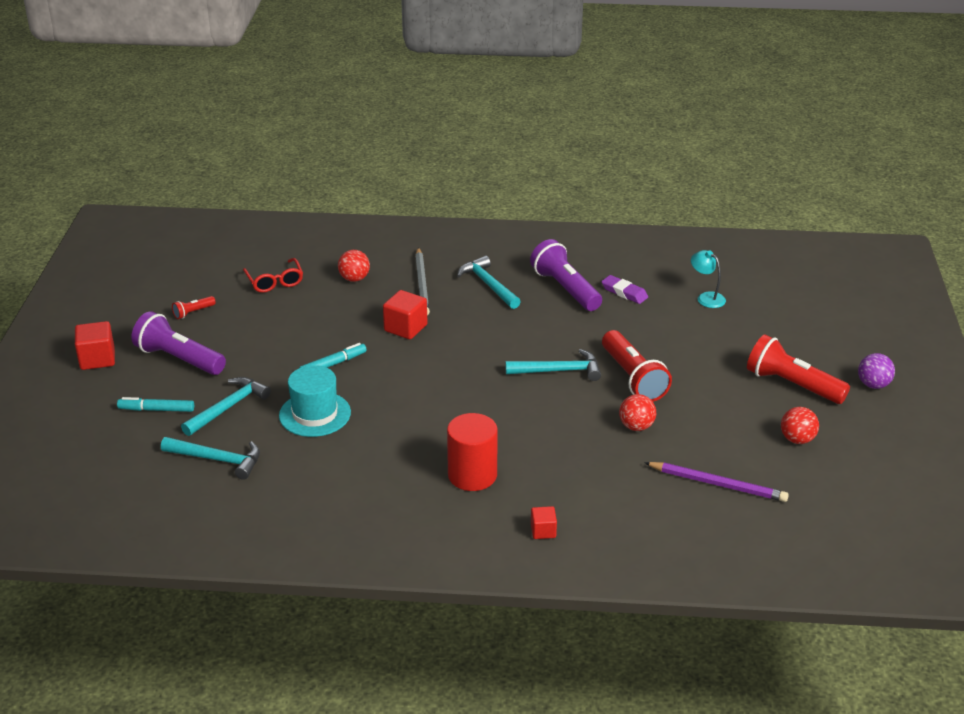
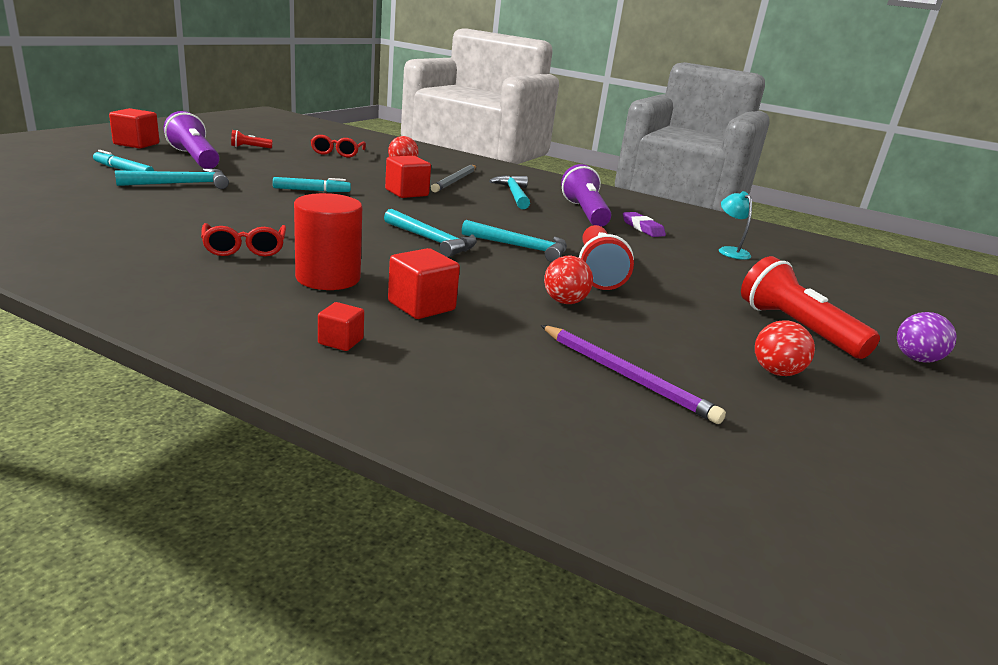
camera: 20 degrees right, 10 degrees down
turquoise hammer [161,437,260,480] -> turquoise hammer moved to [384,209,477,257]
turquoise hat [279,365,351,437] -> none
none -> red glasses [201,223,286,256]
none -> red cube [388,248,460,319]

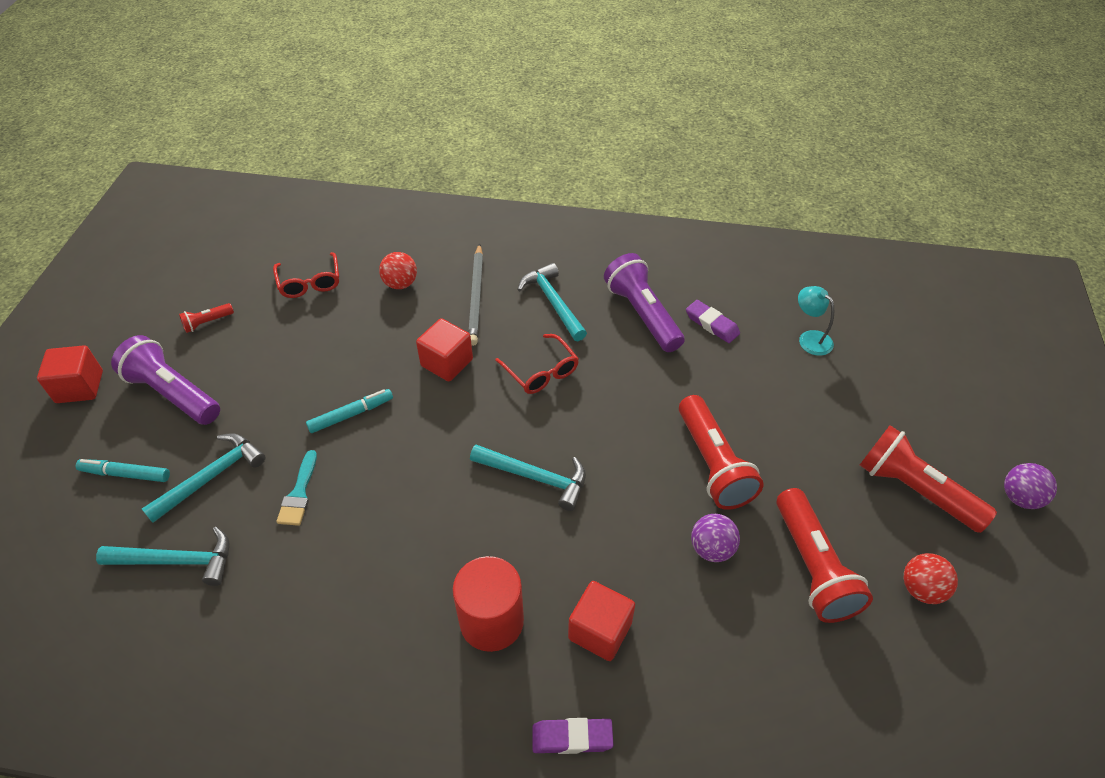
camera: 15 degrees left, 25 degrees up
red glasses [201,223,286,256] -> red glasses moved to [495,334,579,394]
red cube [318,302,364,351] -> purple eraser [532,718,613,754]
turquoise hammer [462,220,567,262] -> turquoise hammer moved to [96,527,229,586]
purple pencil [541,325,726,424] -> none
red ball [544,255,593,304] -> purple ball [691,514,740,562]
none -> turquoise brush [276,450,317,526]
none -> red flashlight [776,488,873,623]

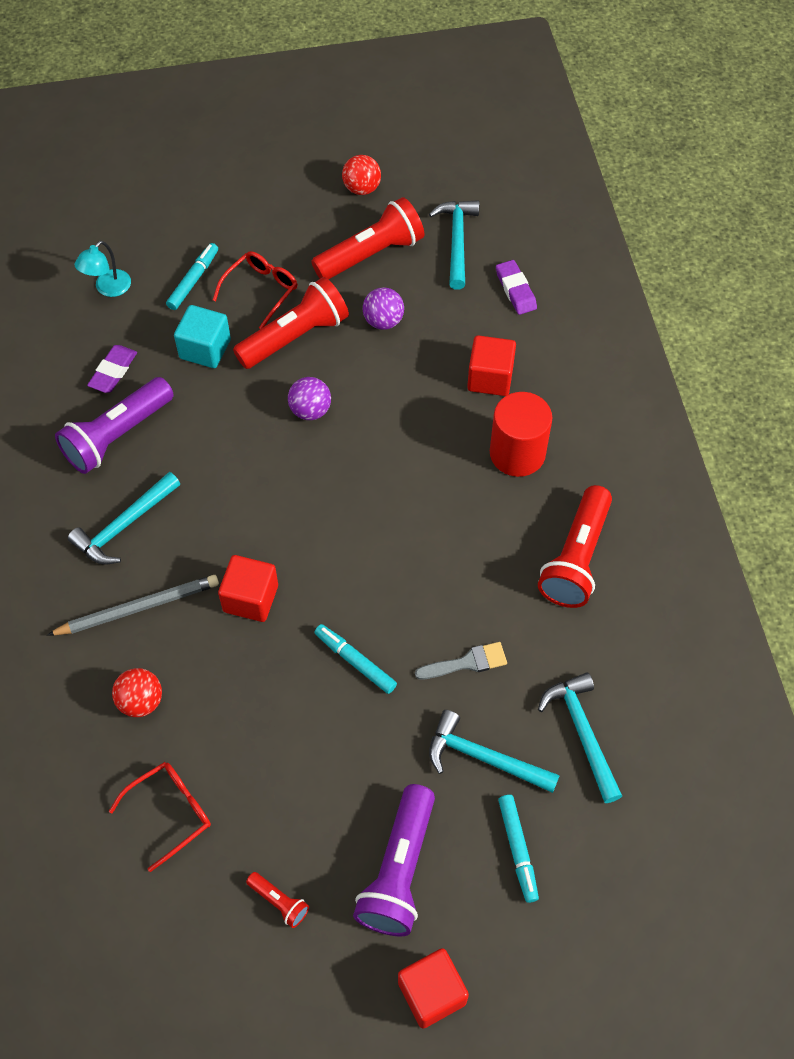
camera: 110 degrees left, 10 degrees up
turquoise brush [276,450,317,526] -> grey brush [415,642,507,679]
turquoise hammer [470,445,586,511] -> turquoise hammer moved to [429,200,479,290]
red glasses [495,334,579,394] -> red glasses moved to [213,251,297,329]
purple eraser [532,718,613,754] -> purple eraser moved to [496,260,537,315]
red flashlight [860,425,997,533] -> red flashlight moved to [538,485,612,608]
purple ball [1004,463,1057,509] -> purple ball moved to [288,377,331,420]
none -> turquoise marker [166,243,218,310]
none -> turquoise cube [174,305,231,368]

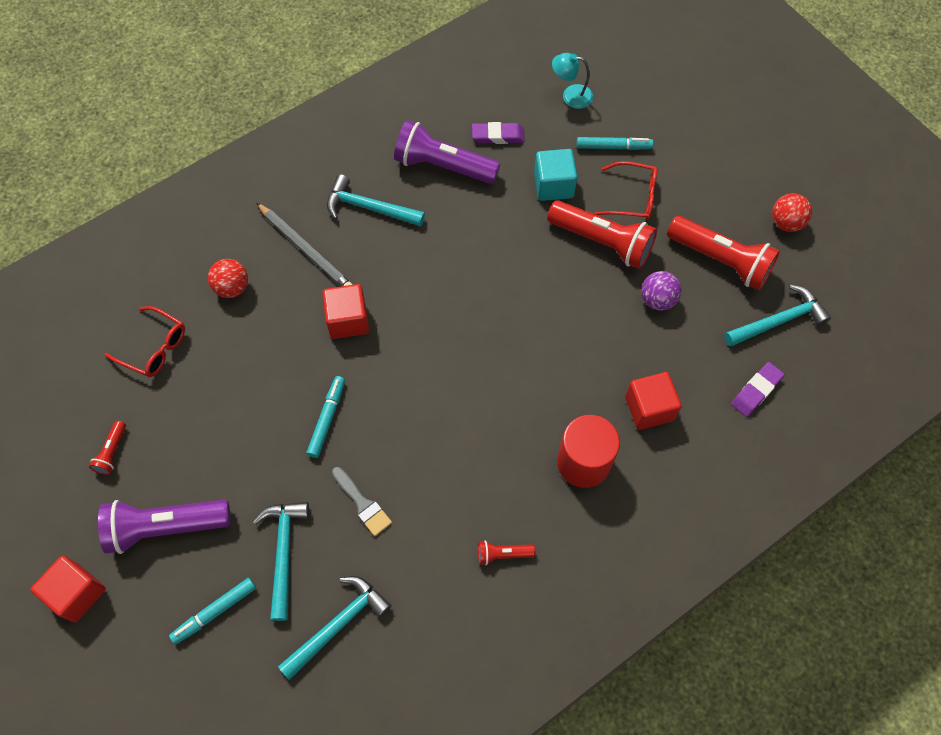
camera: 65 degrees right, 5 degrees up
purple ball [288,377,331,420] -> none
red flashlight [538,485,612,608] -> red flashlight [478,541,535,565], size x0.46

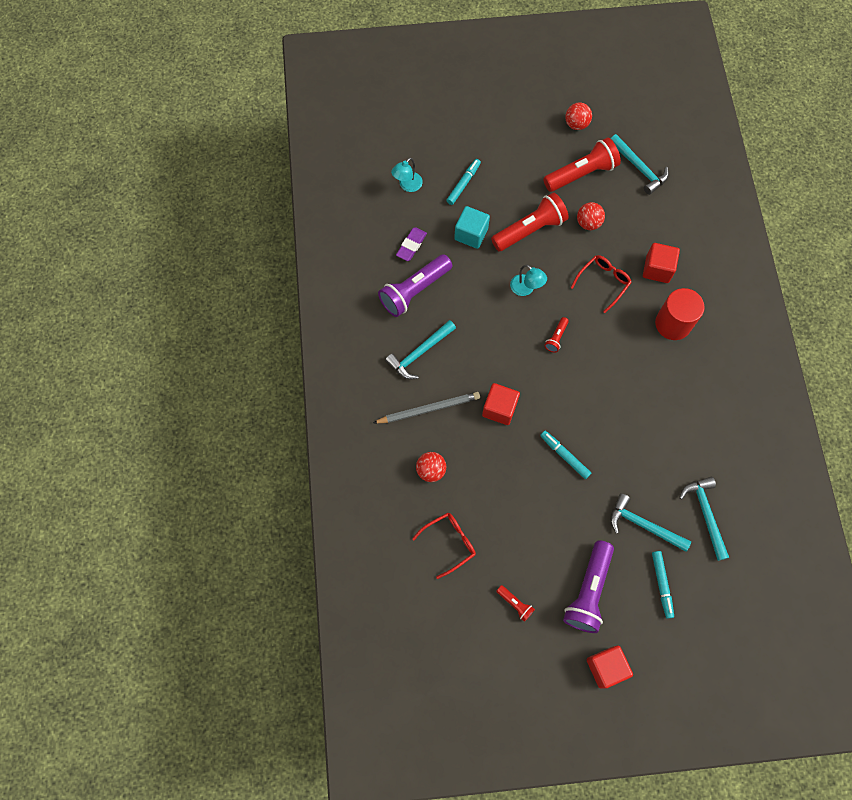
camera: 60 degrees left, 5 degrees up
grey brush [332,467,392,536] -> none
red flashlight [478,541,535,565] -> red flashlight moved to [544,317,569,352]
red glasses [594,161,657,220] -> red glasses moved to [571,255,632,313]
purple ball [641,271,681,311] -> red ball [577,202,605,230]
turquoise hammer [724,285,831,347] -> turquoise hammer turned 135 degrees clockwise [611,134,669,195]
purple eraser [731,362,785,417] -> none
none -> turquoise lamp [510,264,547,296]

